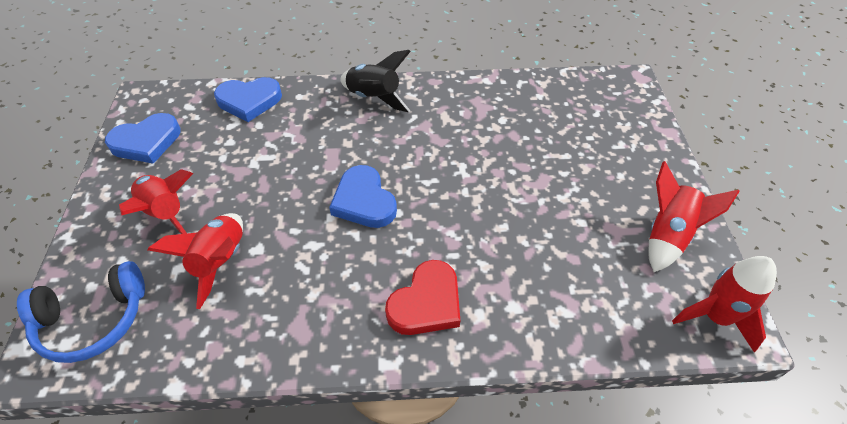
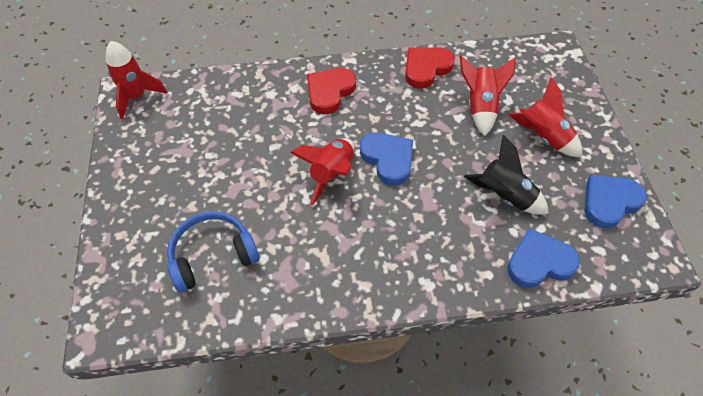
camera: 175 degrees right, 5 degrees up
blue headphones [17,261,145,363] -> blue headphones moved to [167,211,259,293]
black rocket [340,50,411,112] -> black rocket moved to [464,135,549,215]
red rocket [648,161,740,272] -> red rocket moved to [290,138,354,206]
none -> red heart [405,47,455,89]

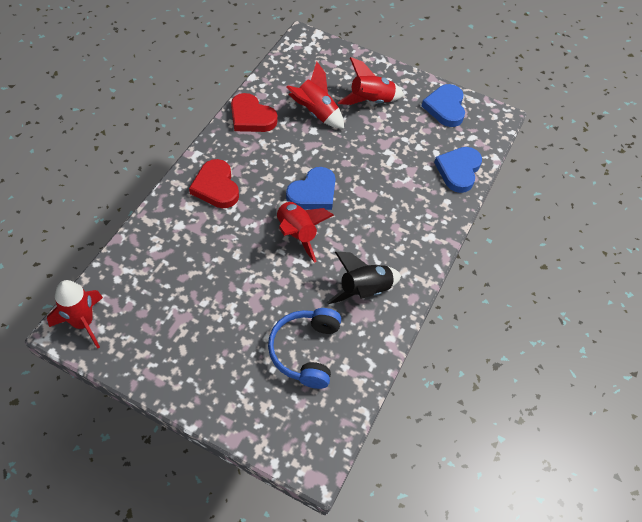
camera: 60 degrees left, 0 degrees up
blue heart [360,132,413,185] -> blue heart turned 135 degrees clockwise [286,167,336,210]
red heart [405,47,455,89] -> red heart turned 45 degrees counterclockwise [231,93,278,132]
black rocket [464,135,549,215] -> black rocket moved to [327,252,401,304]

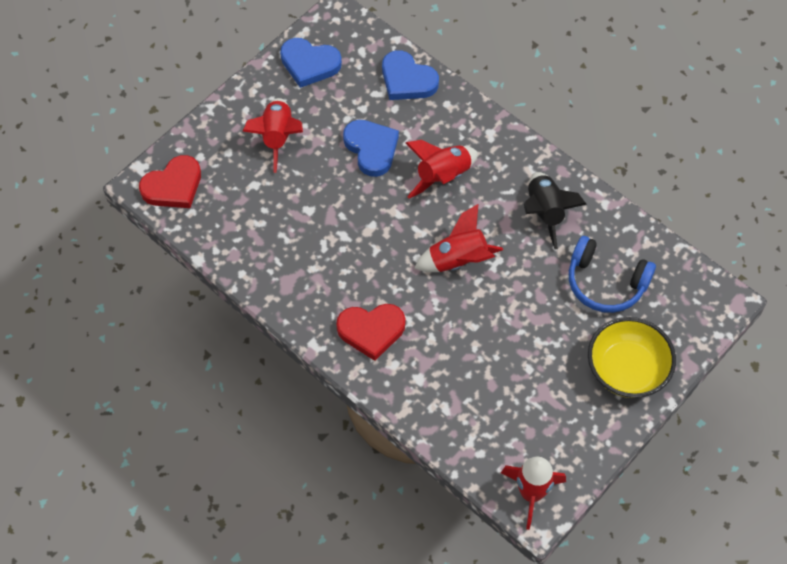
camera: 70 degrees left, 5 degrees up
red heart [231,93,278,132] -> red heart moved to [139,155,201,208]
red rocket [286,61,344,129] -> red rocket moved to [406,140,478,199]
blue heart [286,167,336,210] -> blue heart moved to [343,120,399,177]
none -> yellow bowl [588,317,676,398]

